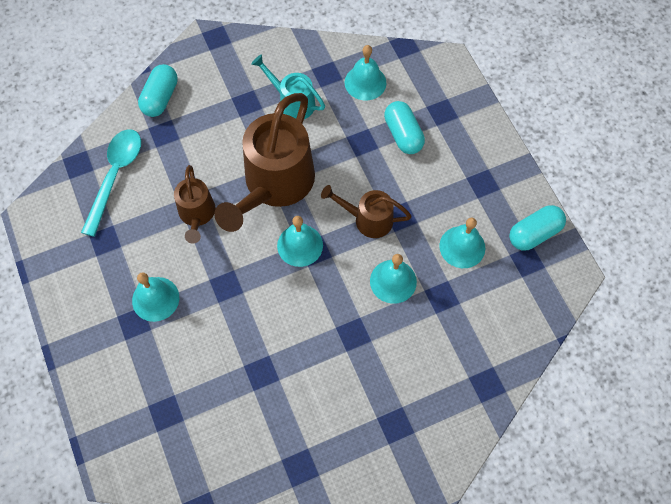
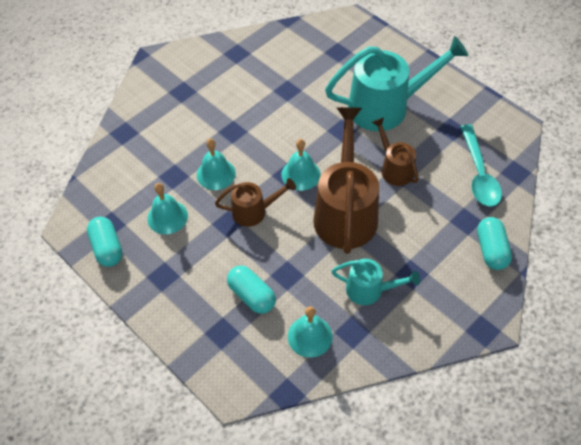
camera: 160 degrees right, 10 degrees down
turquoise bell [132,273,179,322] -> turquoise watering can [325,36,469,131]
turquoise capsule [509,205,566,250] -> turquoise capsule turned 60 degrees counterclockwise [87,217,123,267]

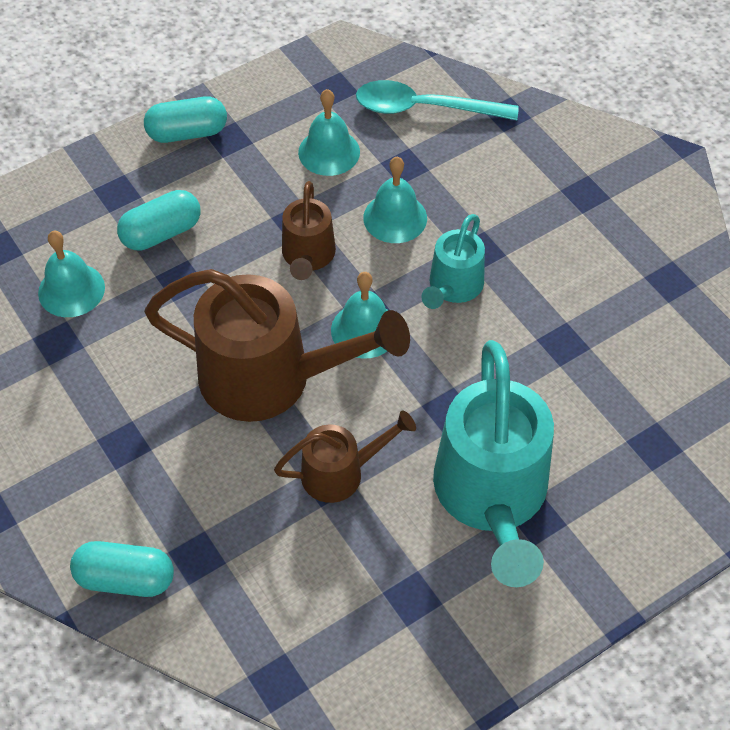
camera: 100 degrees right, 0 degrees up
turquoise capsule [87,217,123,267] -> turquoise capsule moved to [144,96,227,143]
turquoise watering can [331,259,420,305] -> turquoise watering can moved to [421,214,485,309]
turquoise spoon [460,124,502,207] -> turquoise spoon moved to [356,80,519,120]

